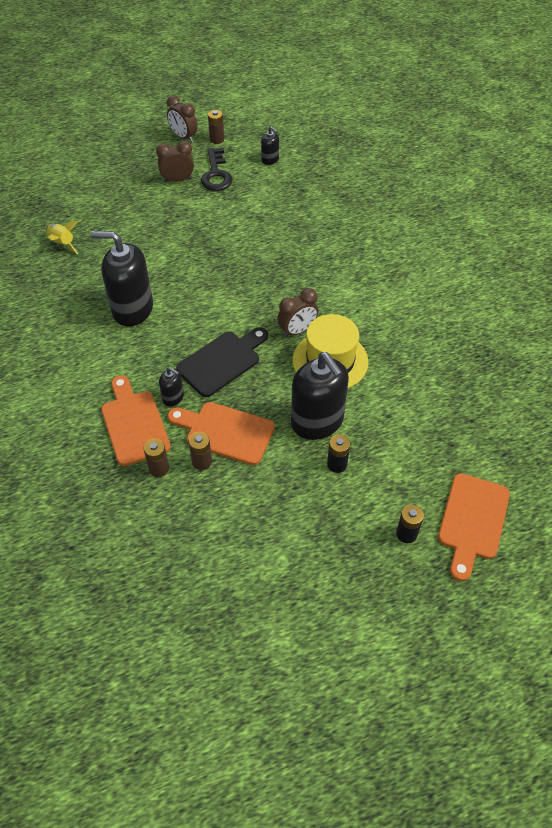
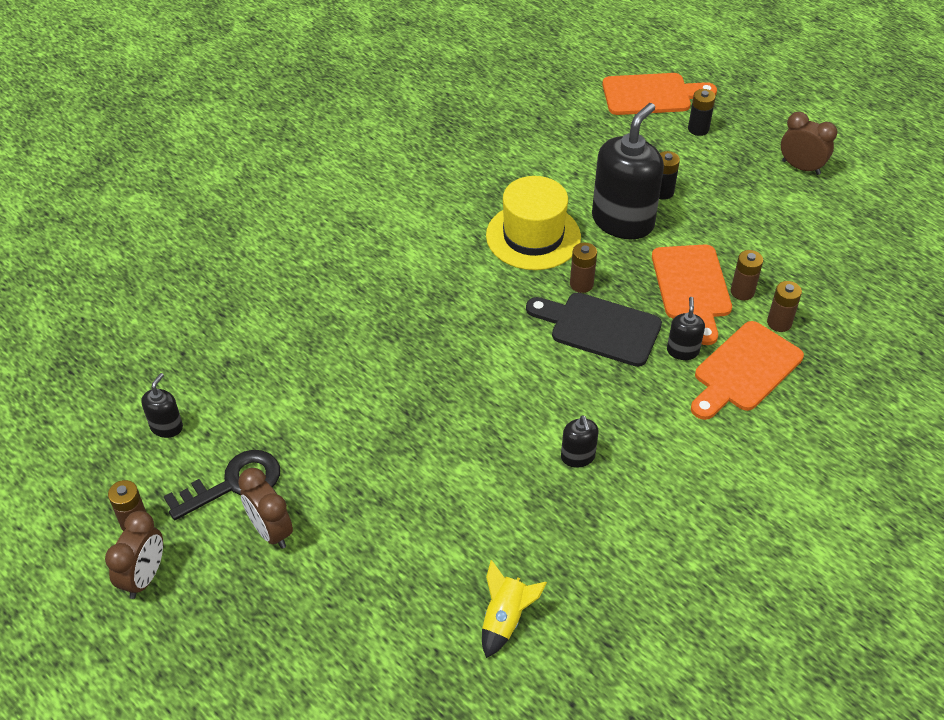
camera: 115 degrees left, 5 degrees down
black soap dispenser [91,231,153,326] -> black soap dispenser [561,415,599,468], size x0.45
brown clock [277,288,318,338] -> brown clock moved to [781,112,838,175]
none -> brown battery [570,242,597,293]

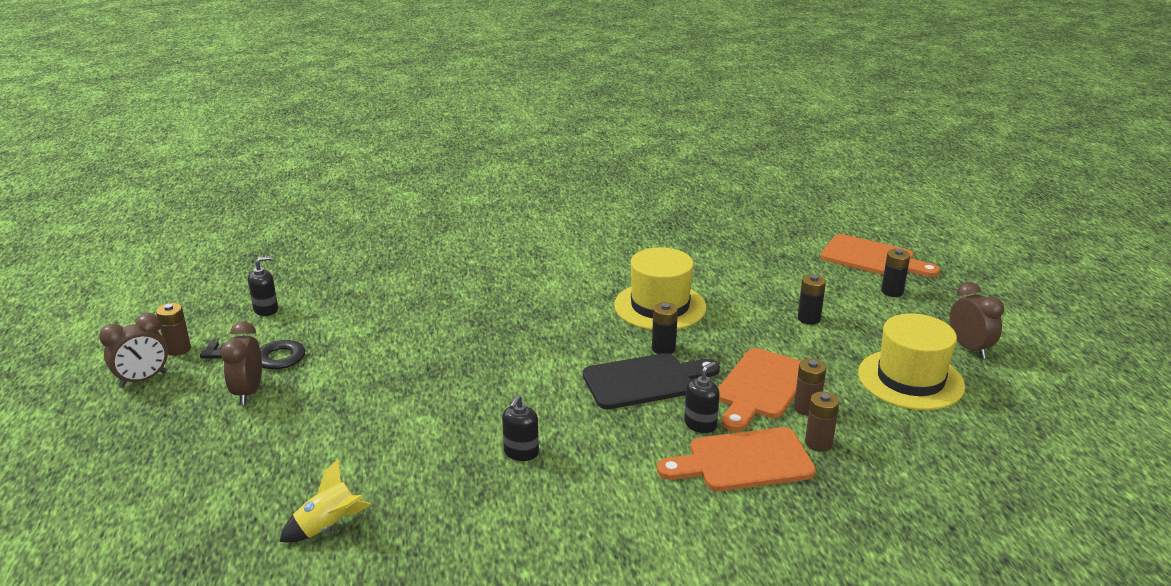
camera: 35 degrees right, 20 degrees down
black cutting board [526,293,662,367] -> black cutting board turned 105 degrees clockwise [583,353,720,409]
brown battery [570,242,597,293] -> black battery [652,302,678,354]
black soap dispenser [592,103,664,239] -> none
none -> yellow hat [858,313,965,410]

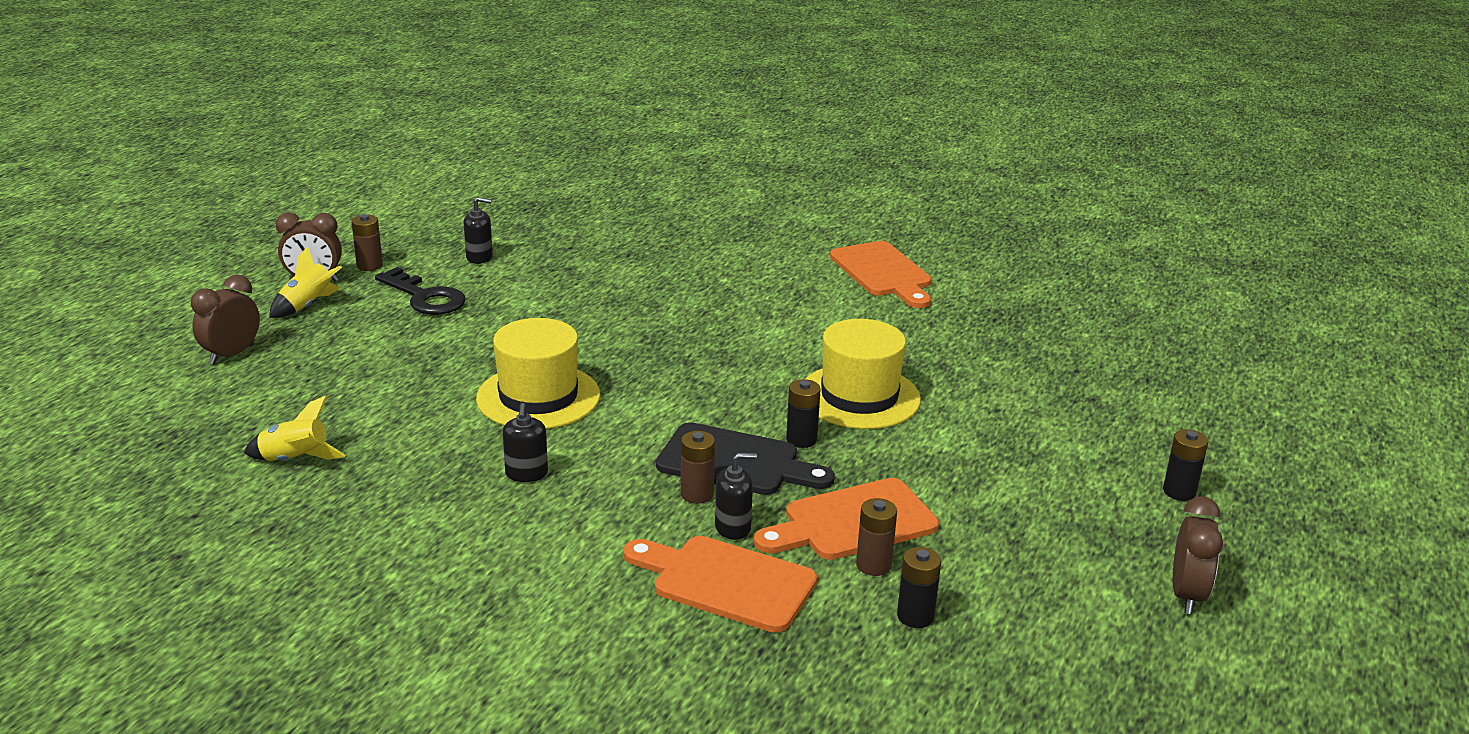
camera: 35 degrees right, 0 degrees up
brown clock [221,321,262,405] -> brown clock moved to [191,275,260,365]
black soap dispenser [502,395,539,461] -> black soap dispenser turned 60 degrees counterclockwise [503,403,548,482]
black battery [798,274,826,325] -> black battery moved to [897,547,941,628]
brown battery [805,391,839,452] -> brown battery moved to [681,431,715,504]
orange cutting board [821,234,940,277] -> orange cutting board moved to [830,241,932,308]
yellow hat [858,313,965,410] -> yellow hat moved to [476,318,600,429]
none -> yellow rocket [269,246,342,318]

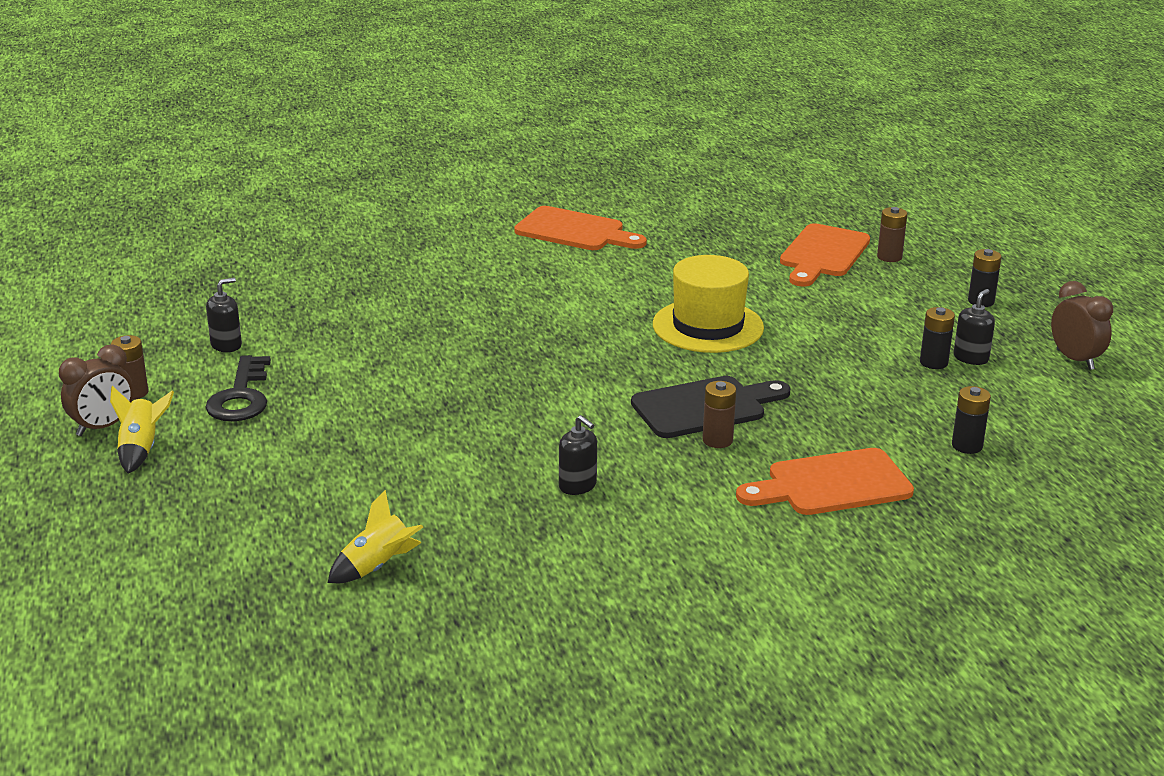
camera: 40 degrees left, 0 degrees up
brown clock [191,275,260,365] -> none
black key [375,267,466,315] -> black key turned 90 degrees clockwise [205,355,271,421]
yellow hat [476,318,600,429] -> none
black soap dispenser [715,453,757,540] -> black soap dispenser moved to [953,289,995,365]
orange cutting board [754,478,939,560] -> orange cutting board moved to [780,223,870,287]
black battery [786,379,821,448] -> black battery moved to [920,307,955,369]
brown battery [856,498,897,576] -> brown battery moved to [877,207,907,262]

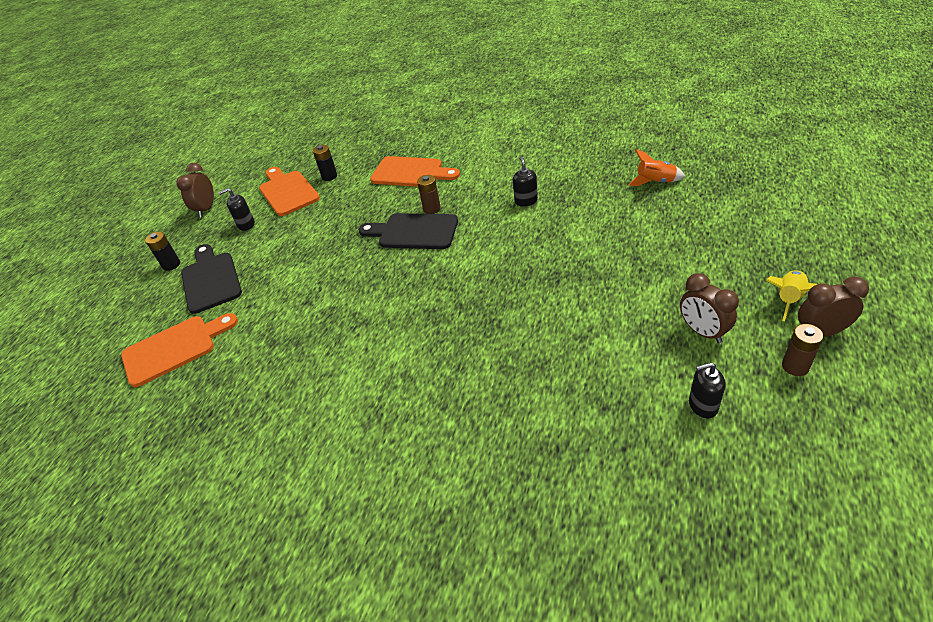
camera: 140 degrees left, 15 degrees up
black key [205,355,271,421] -> brown clock [680,273,739,344]
yellow rocket [328,490,423,583] -> orange rocket [628,149,685,186]
orange cutting board [514,206,647,250] -> orange cutting board moved to [259,167,320,216]
yellow hat [653,255,764,353] -> none
brown battery [877,207,907,262] -> none
black battery [920,307,955,369] -> none
none -> black cutting board [181,244,242,314]

